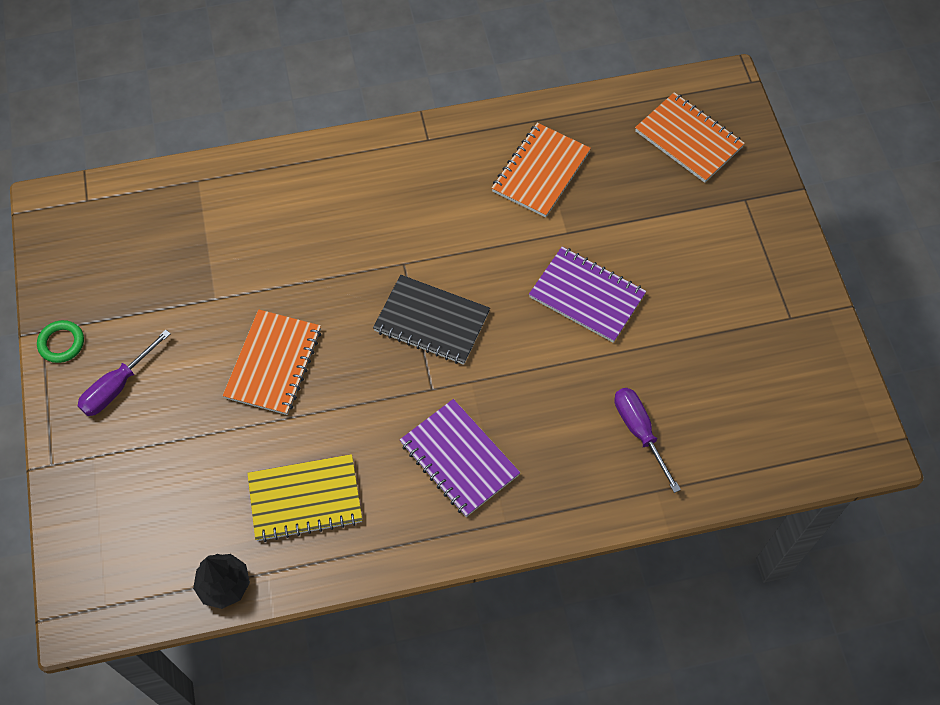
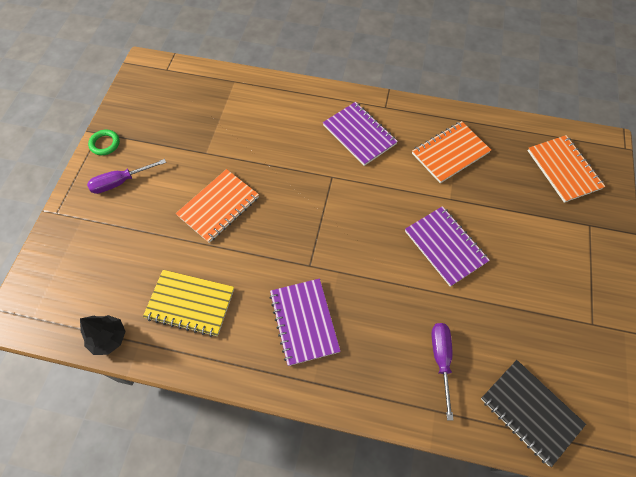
camera: 25 degrees right, 0 degrees up
black notebook [373,275,490,365] -> black notebook moved to [481,360,586,467]
none -> purple notebook [323,102,398,166]

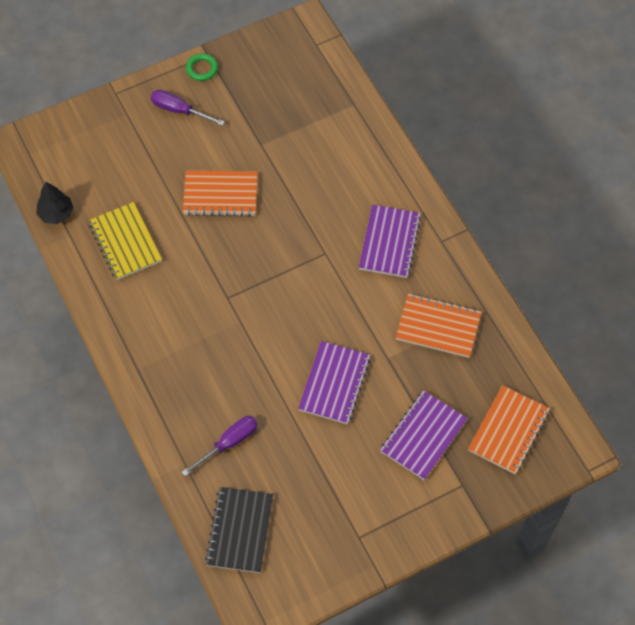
camera: 50 degrees right, 0 degrees up
purple notebook [269,278,341,366] -> purple notebook moved to [380,391,468,480]

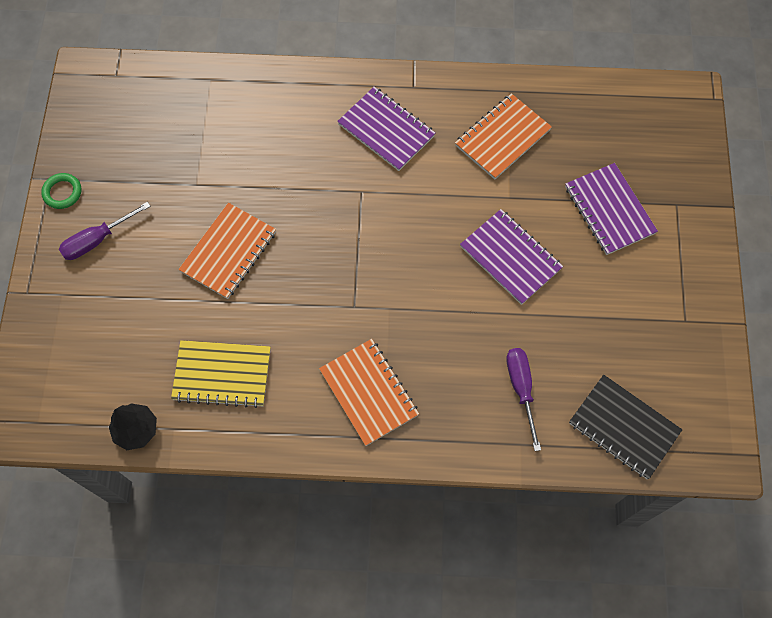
camera: 60 degrees left, 5 degrees up
orange notebook [468,385,550,474] -> orange notebook moved to [319,339,419,446]

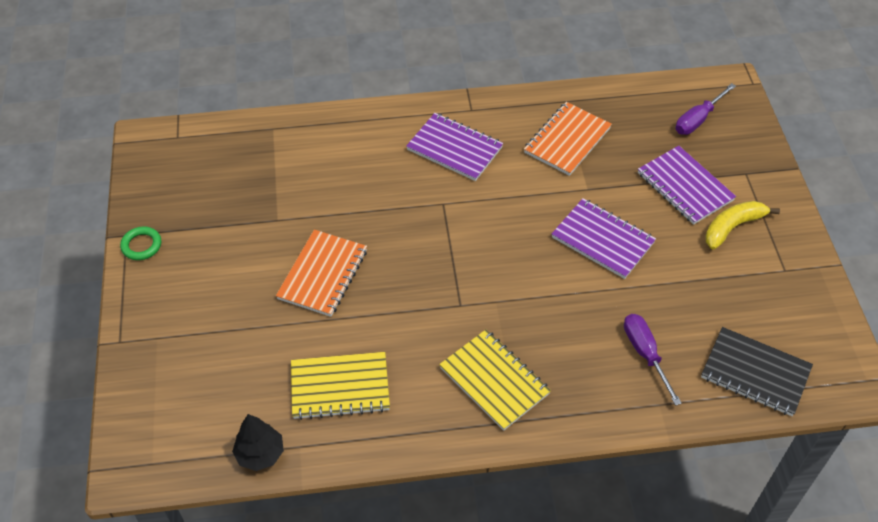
camera: 10 degrees left, 15 degrees down
purple screwdriver [59,202,151,260] -> purple screwdriver moved to [676,83,736,135]
orange notebook [319,339,419,446] -> yellow notebook [439,330,551,431]
none -> yellow banana [705,201,780,250]

